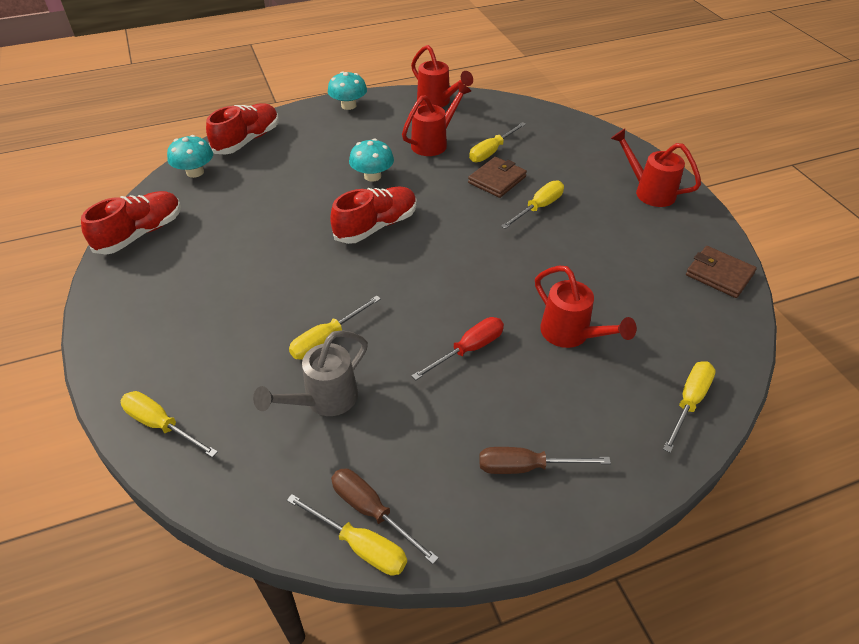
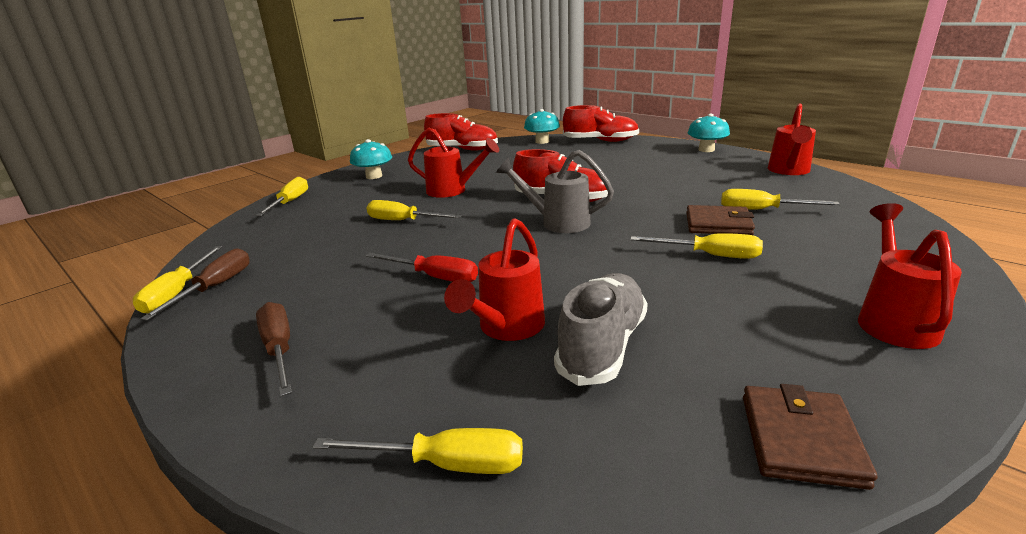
camera: 65 degrees right, 20 degrees down
grey watering can [253,330,368,416] -> grey watering can moved to [496,150,614,233]
turquoise mushroom [349,138,394,182] -> turquoise mushroom moved to [350,139,392,179]
red watering can [402,82,471,156] -> red watering can moved to [408,128,499,198]
none -> grey shoe [554,273,648,386]

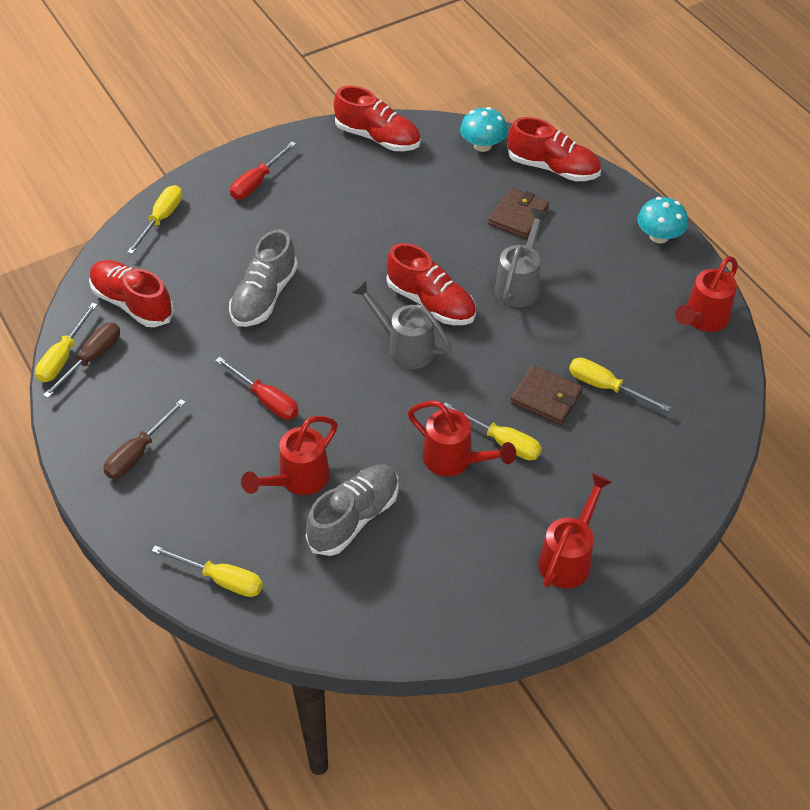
camera: 15 degrees right, 25 degrees up
brown screwdriver [256,302,292,396] -> brown screwdriver turned 135 degrees counterclockwise [103,399,186,479]
turquoise mushroom [350,139,392,179] -> red screwdriver [230,142,296,199]
yellow screwdriver [367,200,462,220] -> grey shoe [229,229,298,327]
red watering can [408,128,499,198] -> red watering can moved to [408,401,516,476]
brown wallet [743,384,878,490] -> brown wallet moved to [488,188,549,239]
none -> red shoe [89,260,174,327]
none -> grey watering can [495,208,549,307]

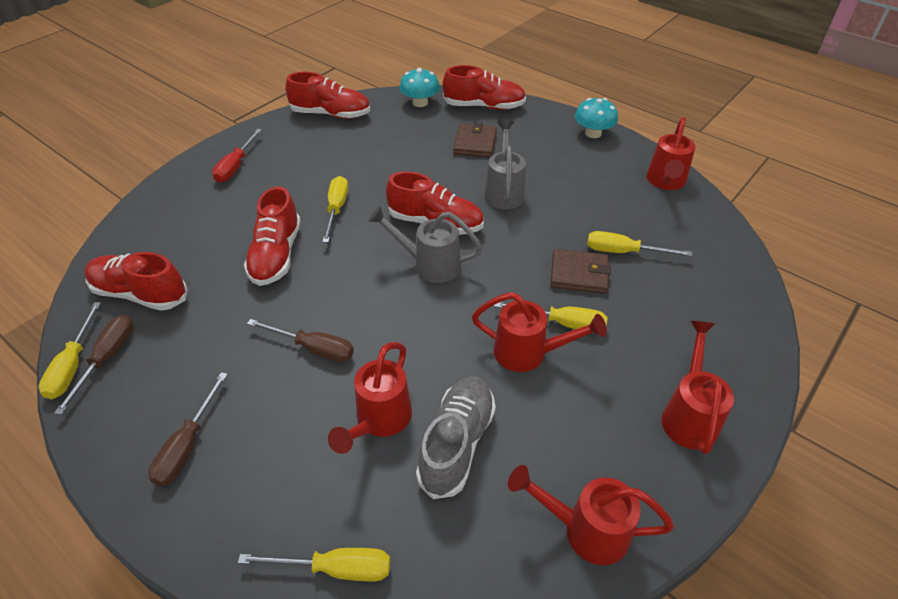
camera: 20 degrees left, 5 degrees down
yellow screwdriver [127,185,182,254] -> yellow screwdriver moved to [322,176,348,243]
red screwdriver [215,357,299,420] -> brown screwdriver [247,319,354,362]
grey shoe [229,229,298,327] -> red shoe [244,186,301,286]
none -> red watering can [508,465,674,565]

